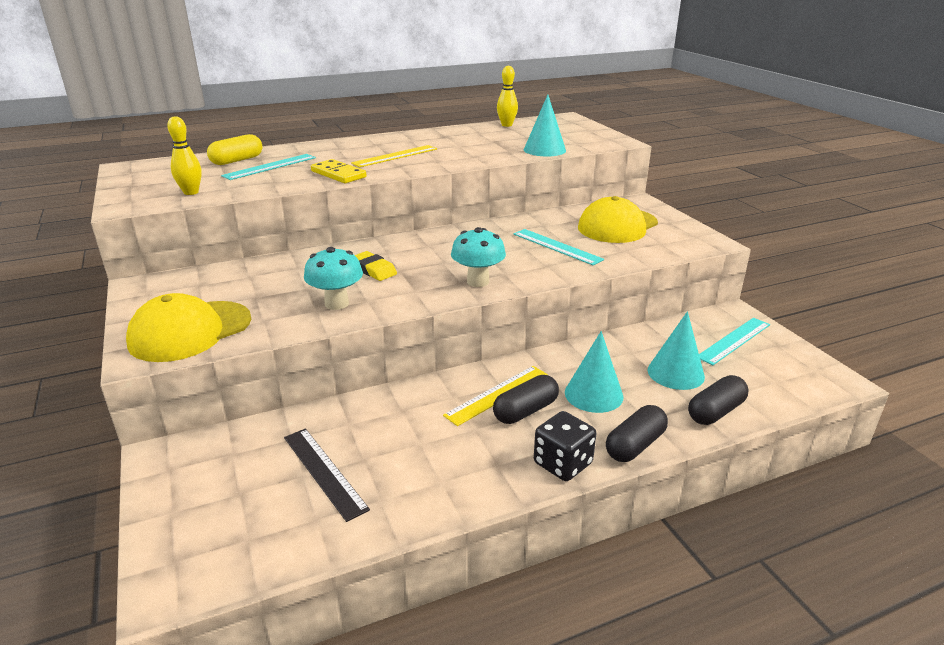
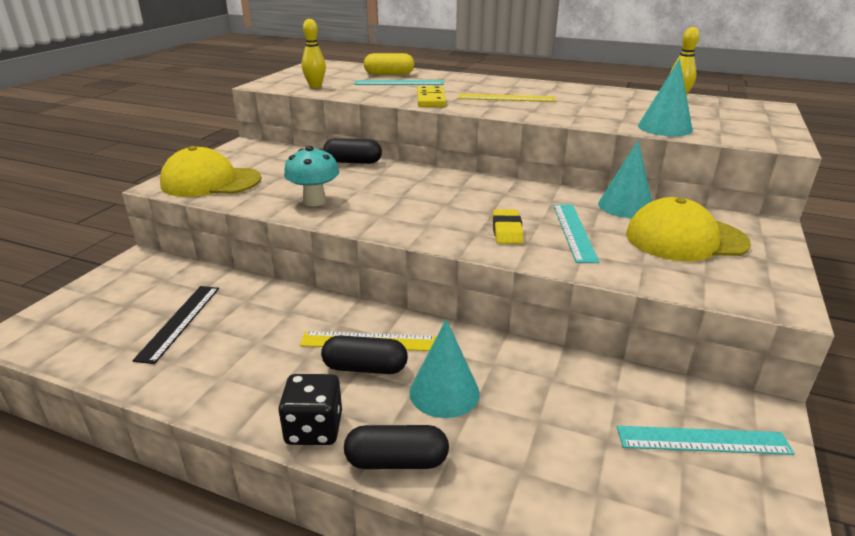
camera: 45 degrees right, 0 degrees up
yellow eraser [355,251,397,281] -> yellow eraser moved to [493,209,524,244]
turquoise mushroom [451,227,506,287] -> none
turquoise cone [648,311,705,390] -> turquoise cone moved to [598,140,652,218]
black capsule [688,375,749,425] -> black capsule moved to [323,138,382,164]

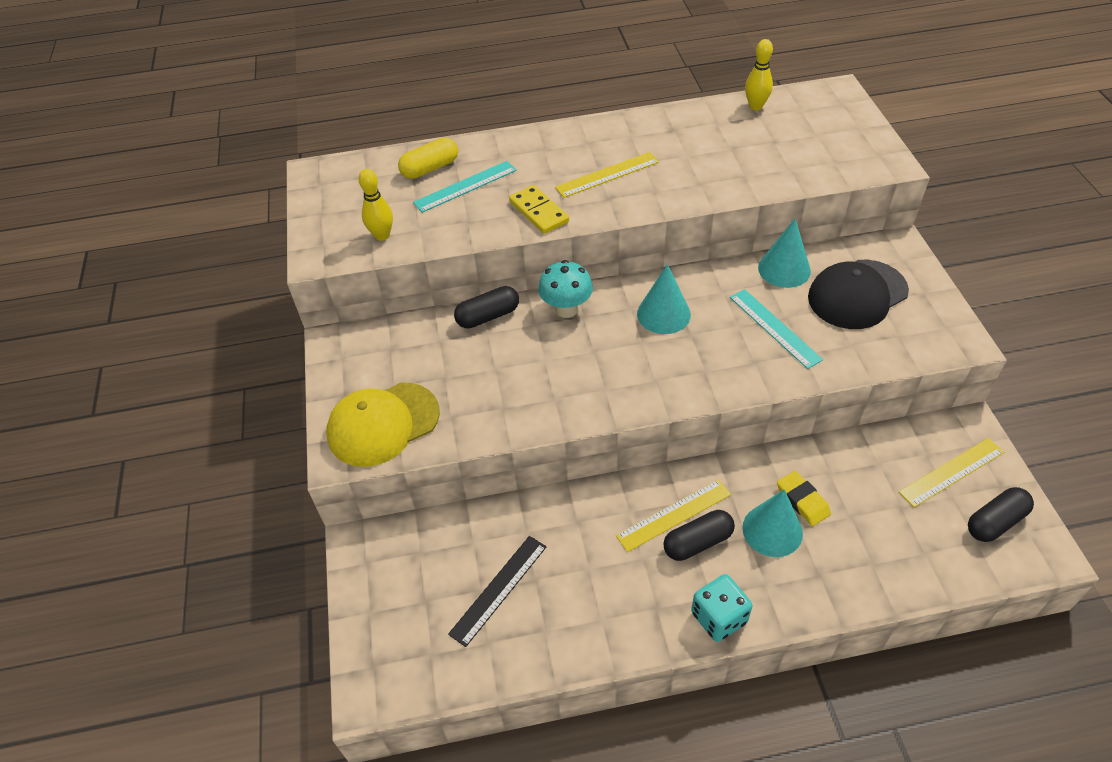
camera: 30 degrees left, 20 degrees up
black ruler [132,286,219,364] -> black ruler turned 60 degrees clockwise [448,536,547,647]
black dice [278,374,342,445] -> turquoise dice [691,574,752,642]
turquoise mushroom [284,146,339,206] -> turquoise mushroom moved to [538,260,593,318]
black capsule [344,425,449,469] -> black capsule moved to [968,487,1034,542]
yellow eraser [493,209,524,244] -> yellow eraser moved to [777,471,831,526]
turquoise ruler [617,426,795,455] -> yellow ruler [899,438,1004,507]
yellow cap [626,197,751,261] -> black cap [808,260,909,329]
turquoise cone [638,59,693,136] -> turquoise cone moved to [637,264,691,334]

